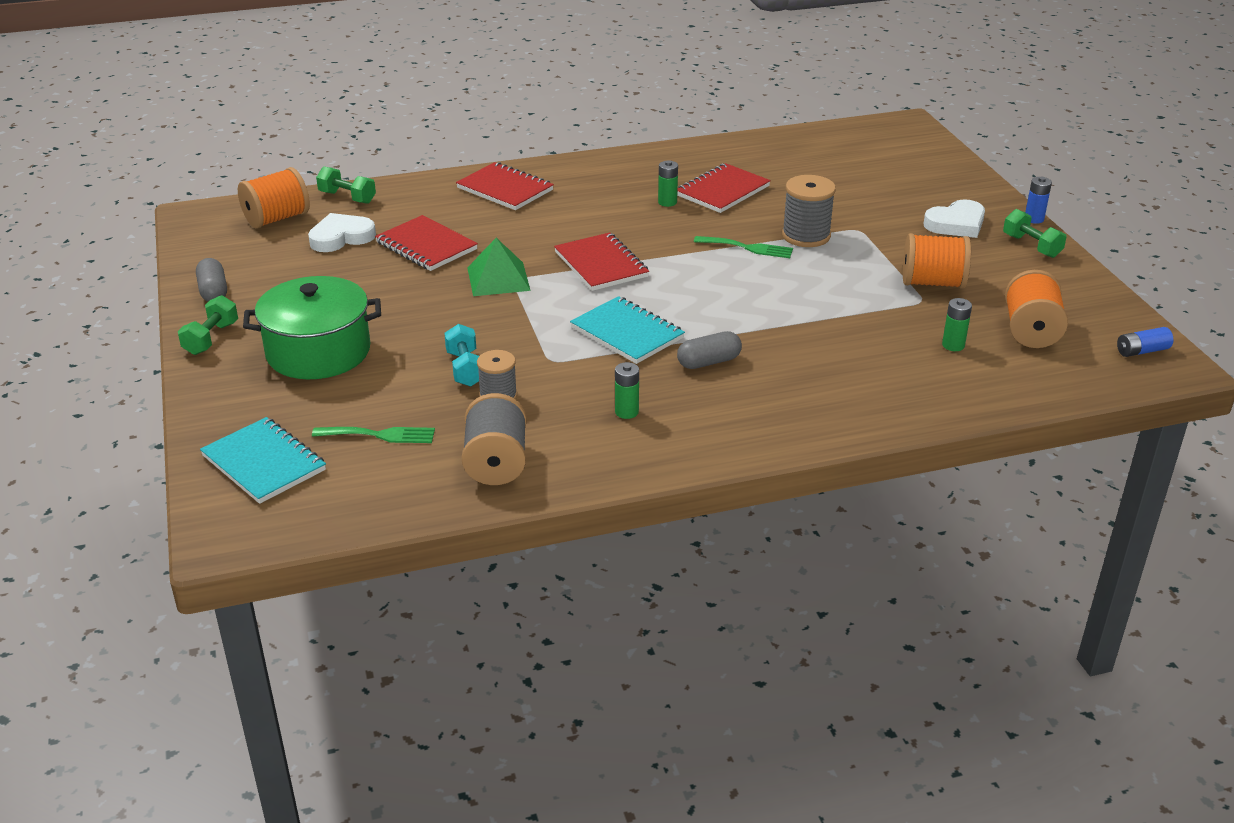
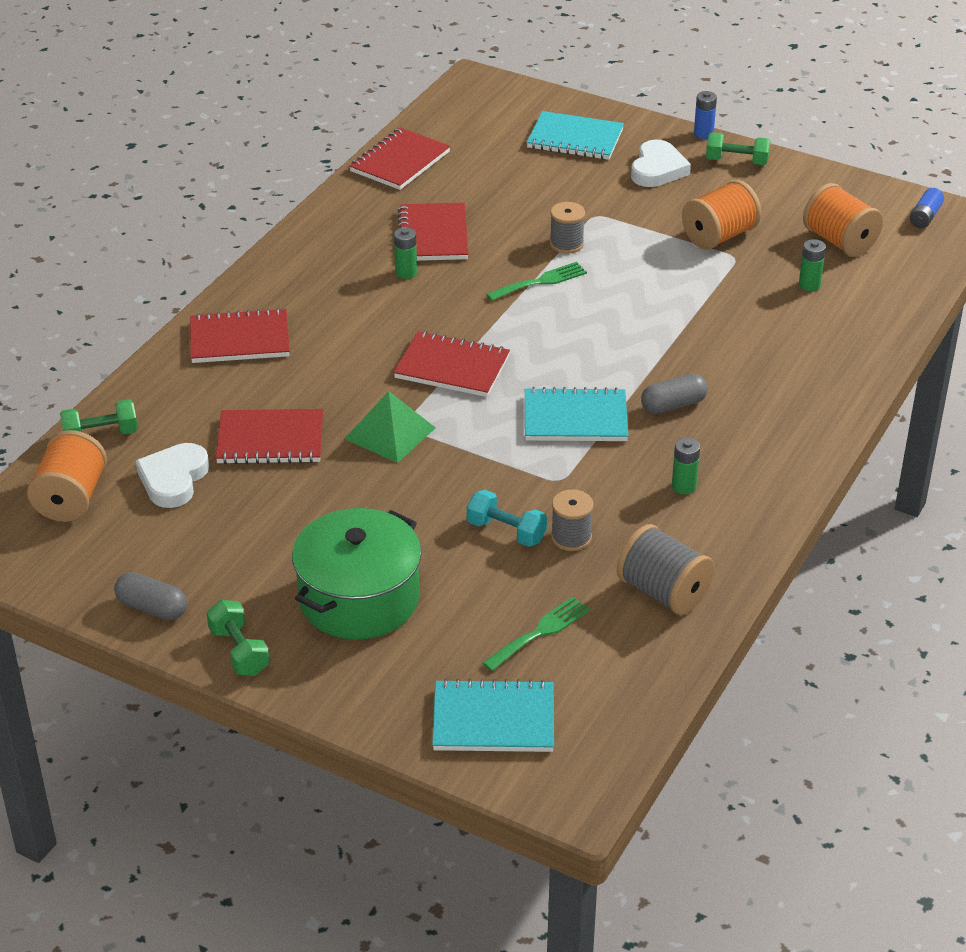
camera: 45 degrees left, 5 degrees up
grey capsule [677,331,742,369] -> grey capsule turned 45 degrees clockwise [641,374,708,414]
grey spool [782,175,836,247] -> grey spool [550,202,585,254], size x0.65
none -> red notebook [349,128,450,190]
none -> turquoise notebook [526,111,624,160]

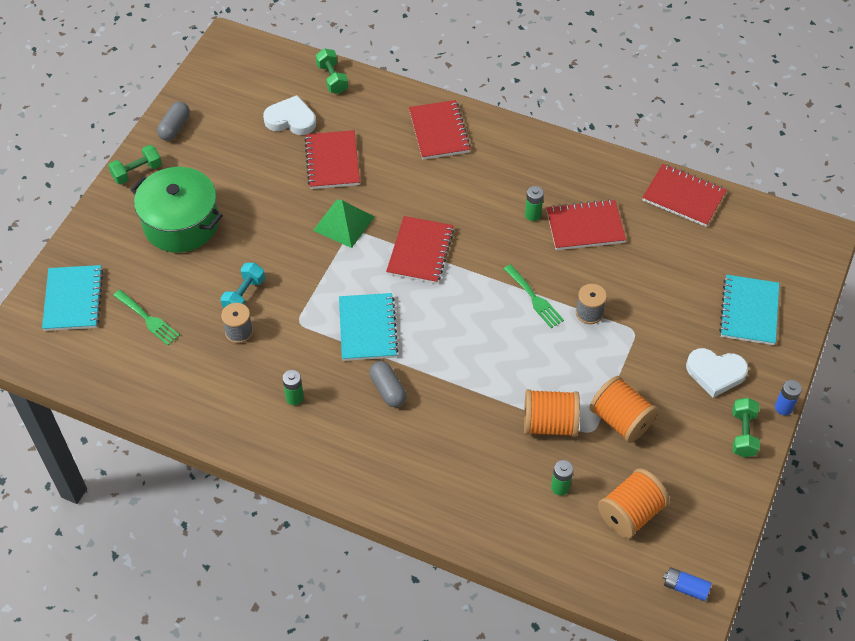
camera: 85 degrees right, 15 degrees up
orange spool [27,430,107,522] -> orange spool moved to [524,389,580,437]
grey spool [617,524,715,615] -> none

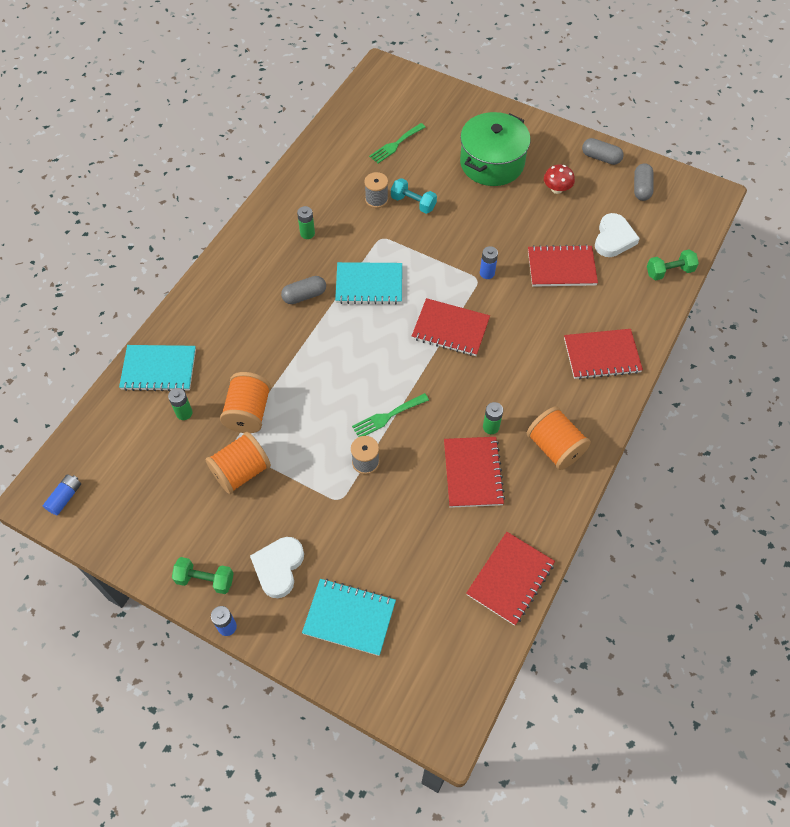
camera: 95 degrees right, 5 degrees up
turquoise notebook [42,265,103,331] -> turquoise notebook moved to [119,345,196,392]
green dumbbell [108,145,162,184] -> none
green pyramid [313,200,374,248] -> blue battery [480,246,498,279]
orange spool [598,468,669,538] -> orange spool moved to [527,406,591,470]
none -> red mushroom [544,165,575,194]
none -> grey capsule [634,163,654,201]

